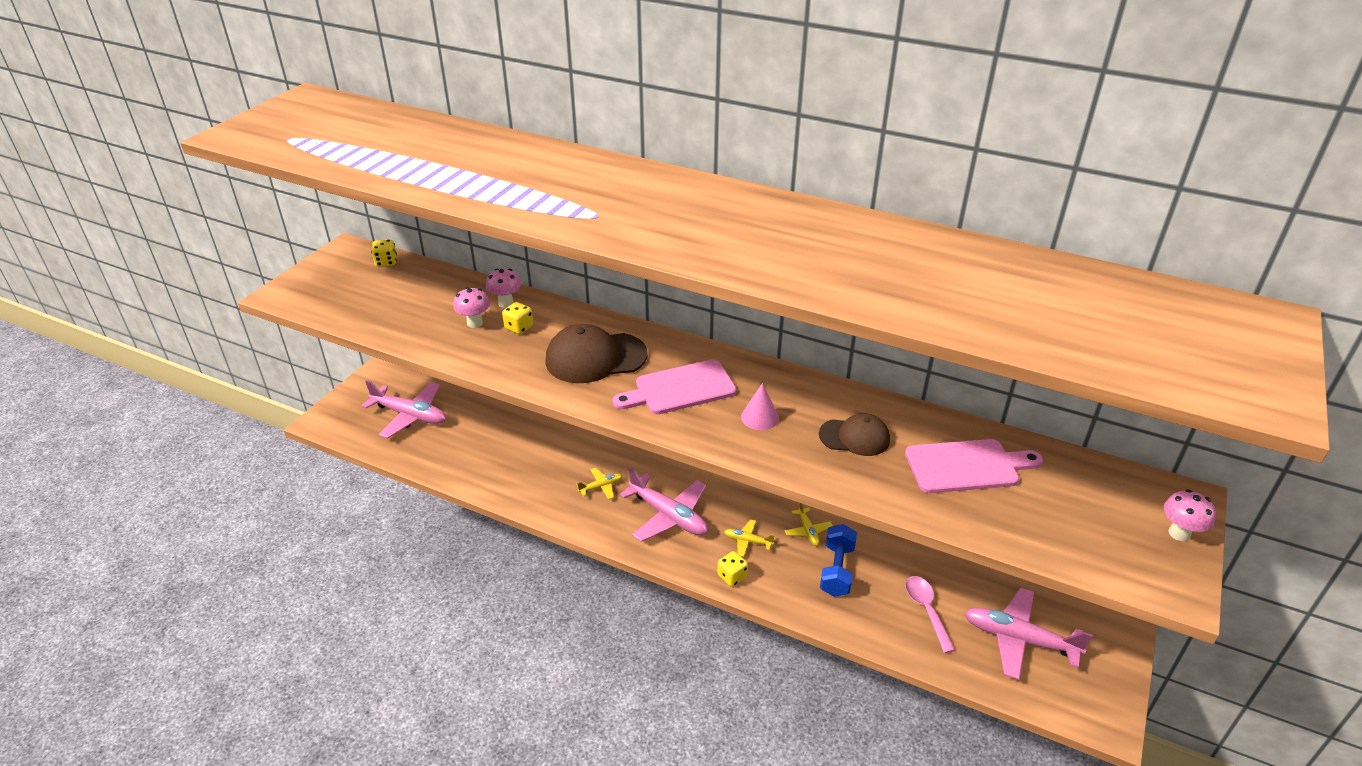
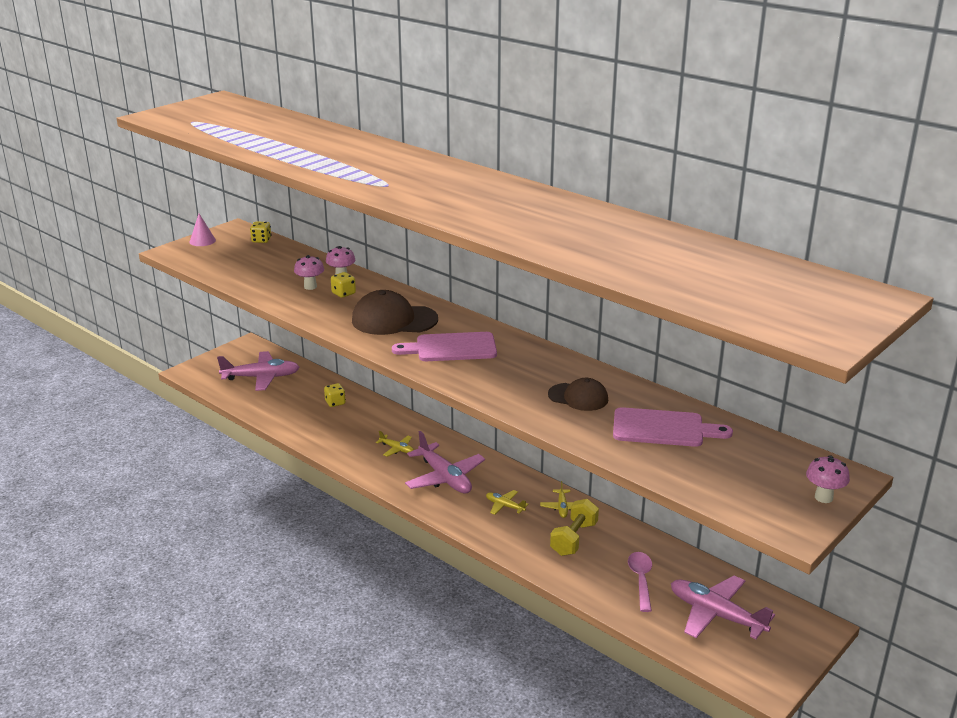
camera: 15 degrees right, 10 degrees down
pink plane [362,380,446,438] -> pink plane turned 45 degrees counterclockwise [217,351,300,391]
yellow plane [576,468,623,499] -> yellow plane turned 45 degrees clockwise [376,431,414,457]
yellow dice [718,551,748,587] -> yellow dice moved to [324,383,346,407]
pink cone [741,383,779,430] -> pink cone moved to [190,214,216,246]
blue dumbbell [820,524,857,597] -> yellow dumbbell [550,499,599,556]

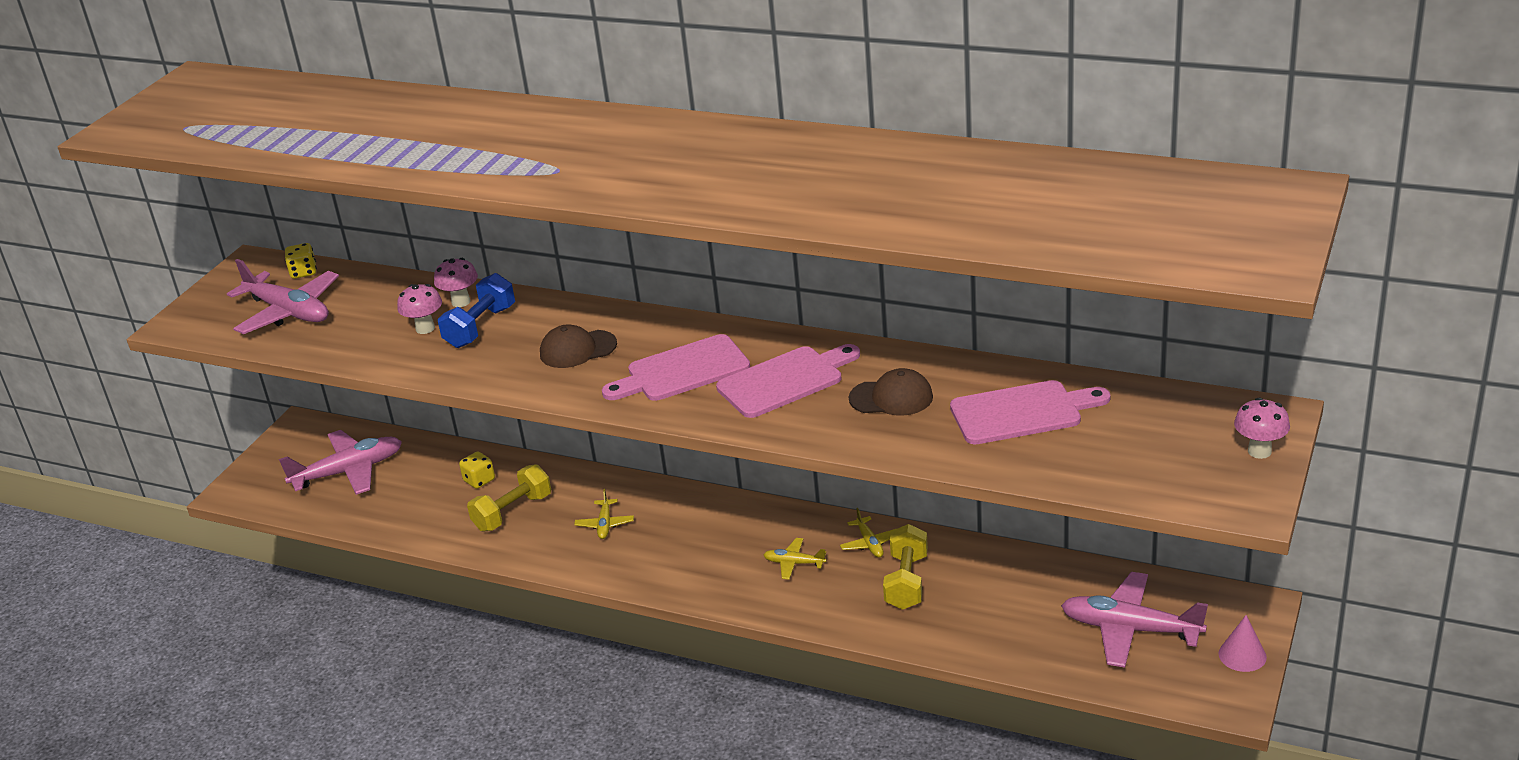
camera: 15 degrees left, 5 degrees up
pink cone [190,214,216,246] -> pink cone moved to [1219,615,1267,672]
yellow dice [331,272,356,298] -> blue dumbbell [438,273,515,348]
brown cap [352,290,438,335] -> brown cap [540,325,617,368], size x0.62
yellow plane [376,431,414,457] -> yellow plane turned 75 degrees clockwise [574,489,634,539]
pink plane [405,431,485,494] -> pink plane moved to [227,259,339,334]
pink spoon [628,552,652,612] -> none
none -> yellow dumbbell [467,464,551,531]
none -> pink cutting board [716,344,860,418]

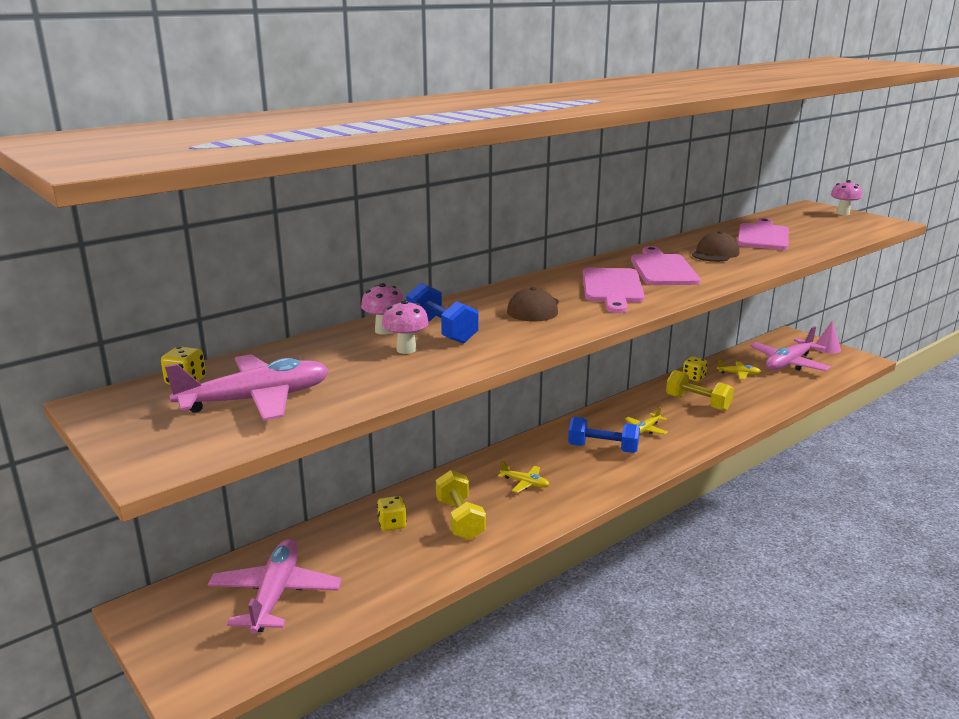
camera: 65 degrees left, 10 degrees down
yellow plane [840,508,895,558] -> yellow plane moved to [717,360,761,380]
none -> blue dumbbell [568,417,640,453]
none -> yellow dice [683,357,707,381]

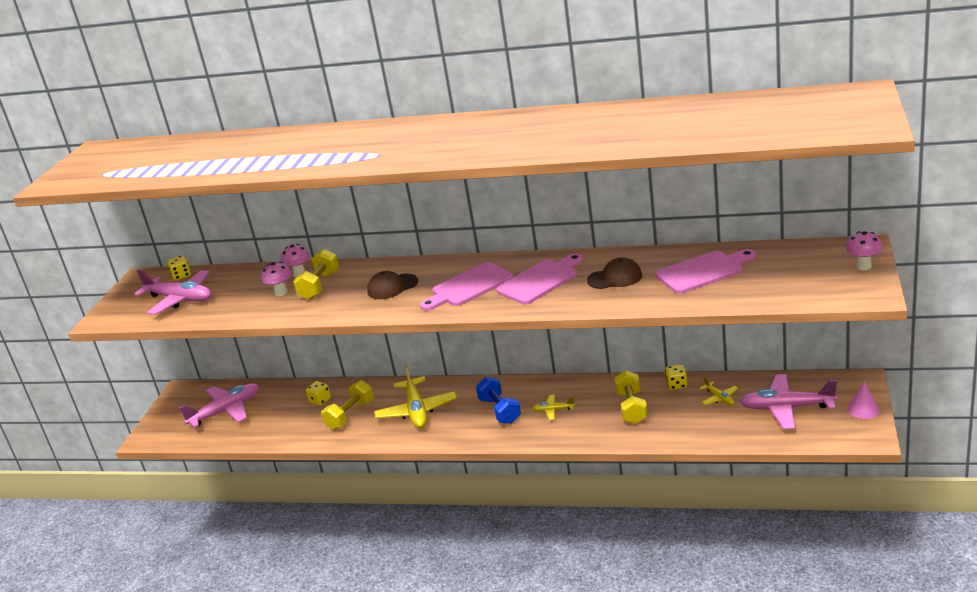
camera: 55 degrees right, 5 degrees up
blue dumbbell [406,283,478,344] -> yellow dumbbell [293,249,339,300]
yellow plane [498,461,550,493] -> yellow plane [374,364,457,428], size x2.06

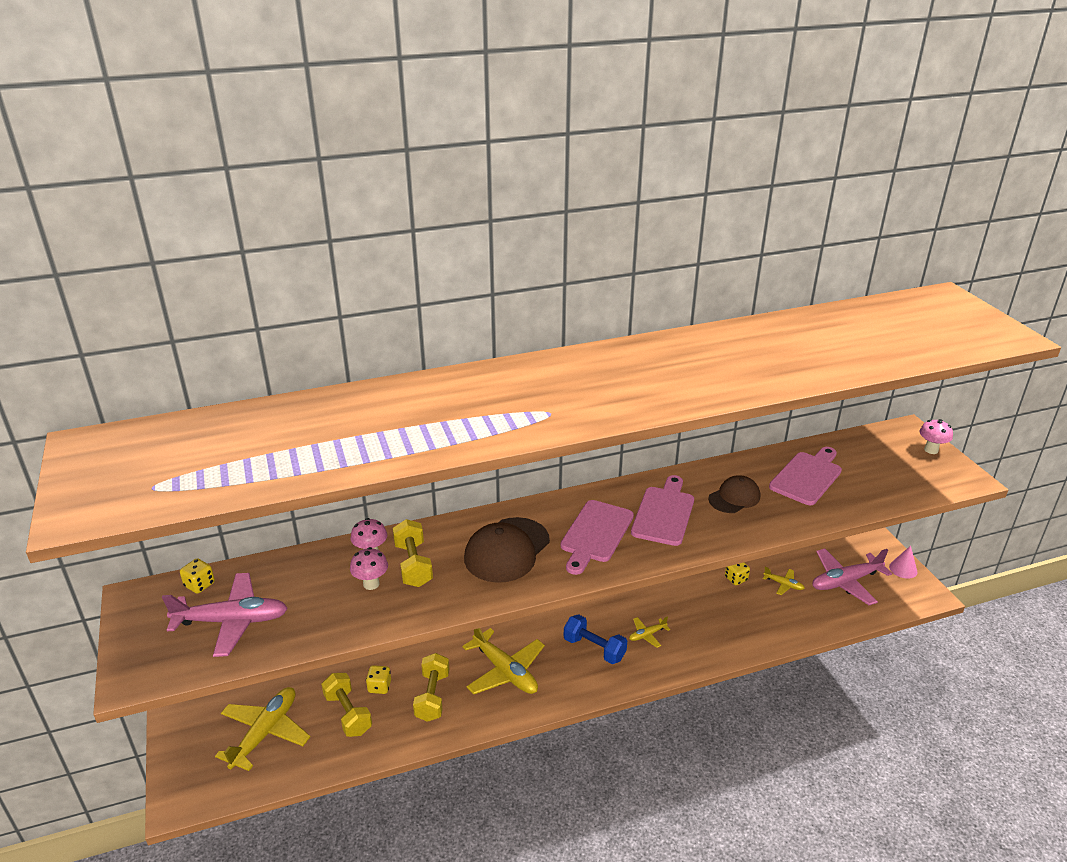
camera: 35 degrees left, 5 degrees up
pink plane [180,383,259,428] -> yellow plane [215,687,310,771]
brown cap [367,271,418,299] -> brown cap [464,517,550,583], size x1.61
yellow dumbbell [614,370,648,424] -> yellow dumbbell moved to [321,673,372,737]

